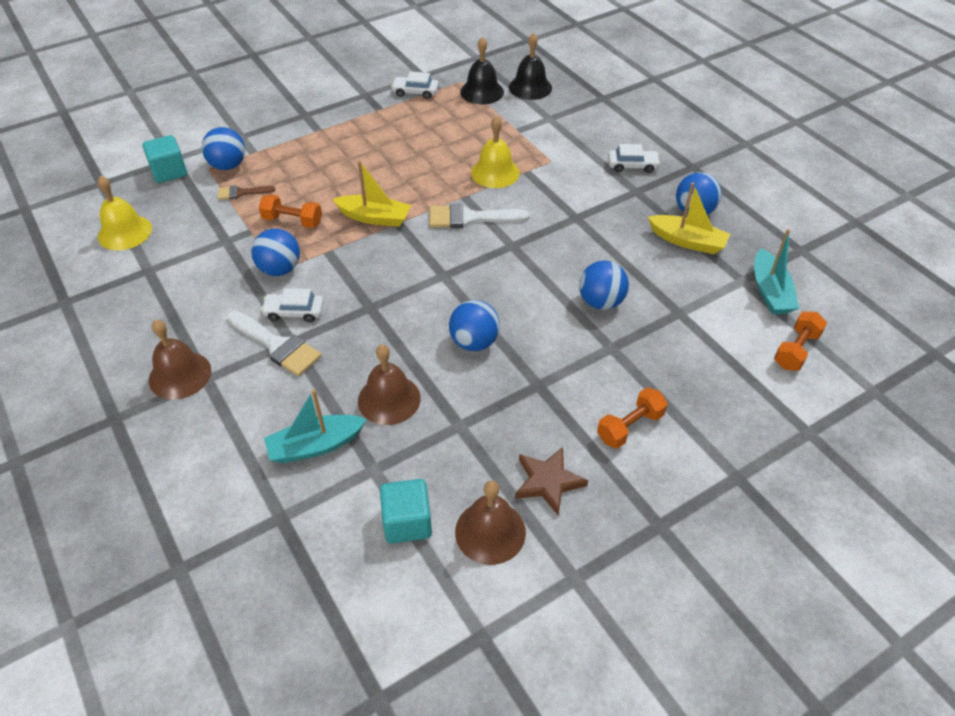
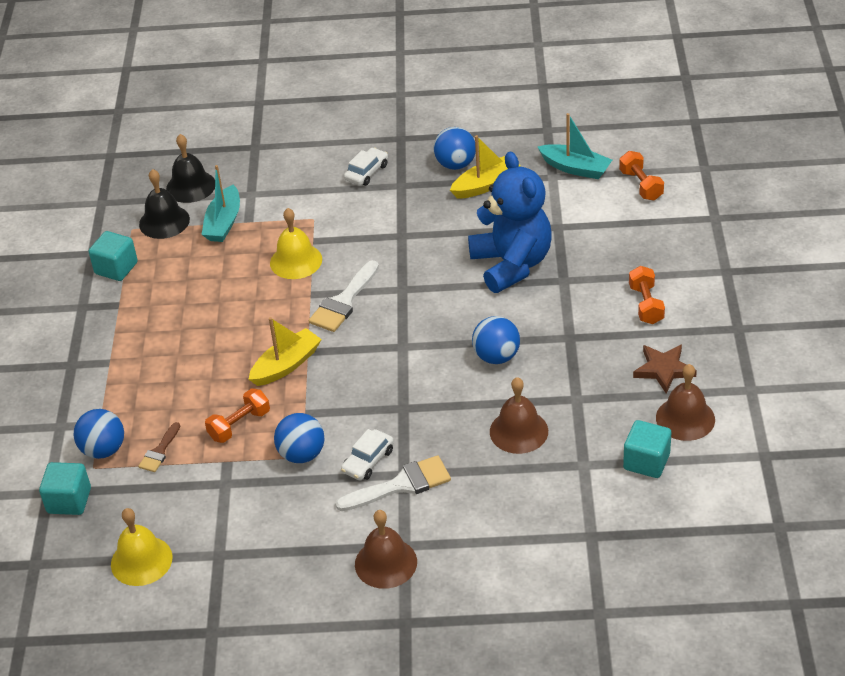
camera: 55 degrees left, 5 degrees down
turquoise boat [264,389,367,463] -> turquoise boat moved to [201,165,240,242]
white car [391,71,439,99] -> turquoise cube [89,231,138,281]
blue ball [579,261,629,310] -> blue teddy bear [468,151,552,293]

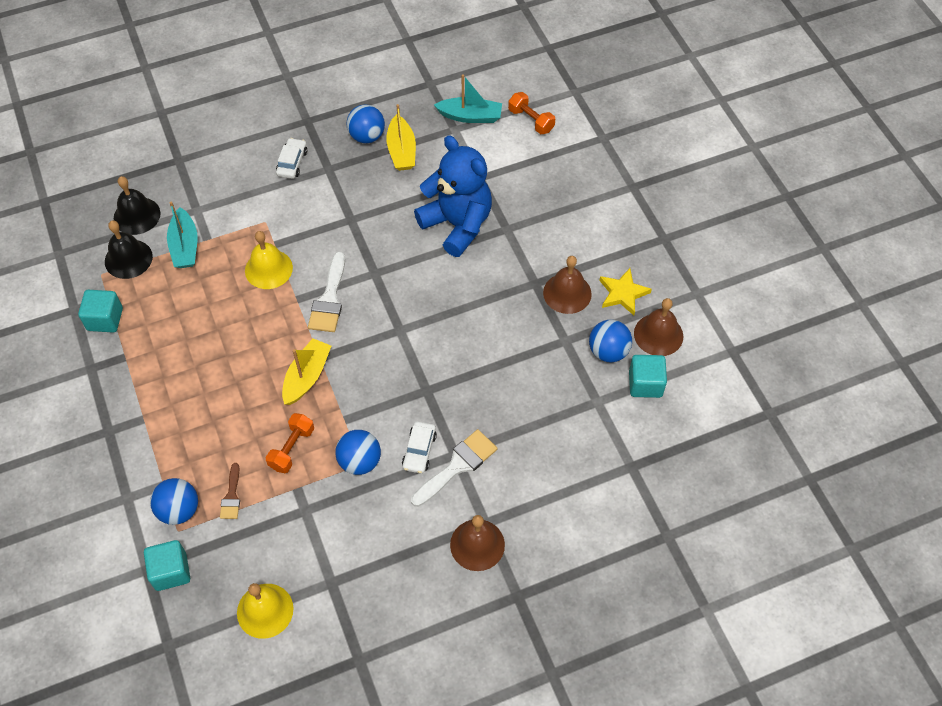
camera: 25 degrees left, 15 degrees up
yellow boat [450,135,521,199] -> yellow boat turned 135 degrees clockwise [386,104,416,171]
blue ball [472,316,520,364] -> blue ball moved to [589,320,632,362]
brown bell [490,377,548,454] -> brown bell moved to [543,256,592,314]
orange dumbbell [629,266,665,324] -> none
brown star [633,344,697,393] -> yellow star [599,268,652,315]

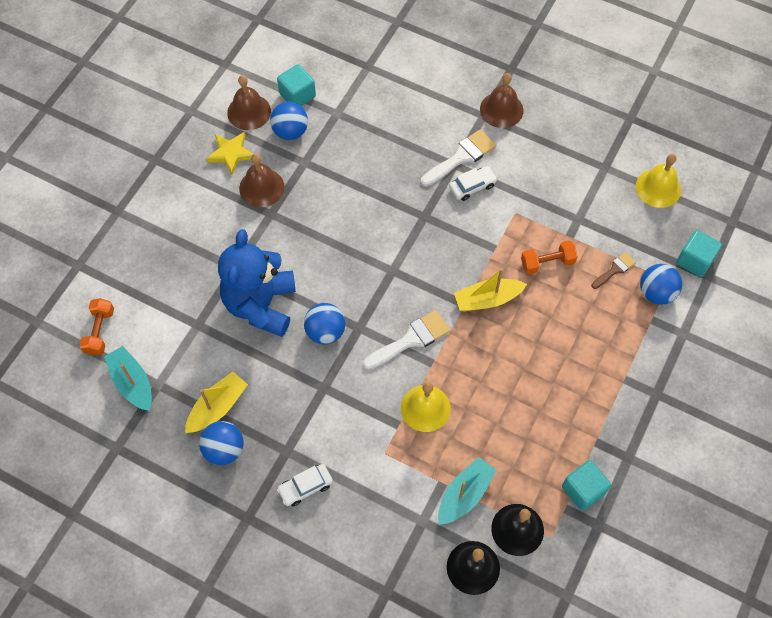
camera: 130 degrees left, 5 degrees up
blue ball [335,430,381,475] -> blue ball moved to [304,303,345,345]
white brush [411,429,498,507] -> white brush turned 135 degrees clockwise [421,129,496,187]

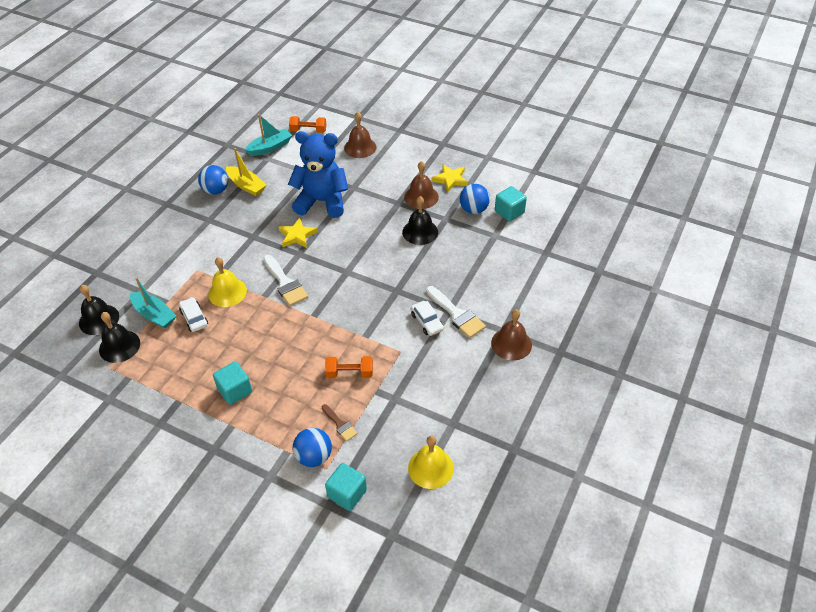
camera: 90 degrees right, 15 degrees down
brown bell [227,75,271,130] -> brown bell moved to [344,112,377,158]
white car [277,464,333,506] -> white car moved to [179,297,208,332]
blue ball [304,303,345,345] -> yellow star [278,218,318,248]
yellow boat [454,268,527,311] -> none
orange dumbbell [521,240,578,274] -> orange dumbbell turned 75 degrees counterclockwise [325,356,373,378]
turquoise cube [562,460,611,511] -> turquoise cube moved to [213,362,252,405]
none -> black bell [402,196,438,245]

